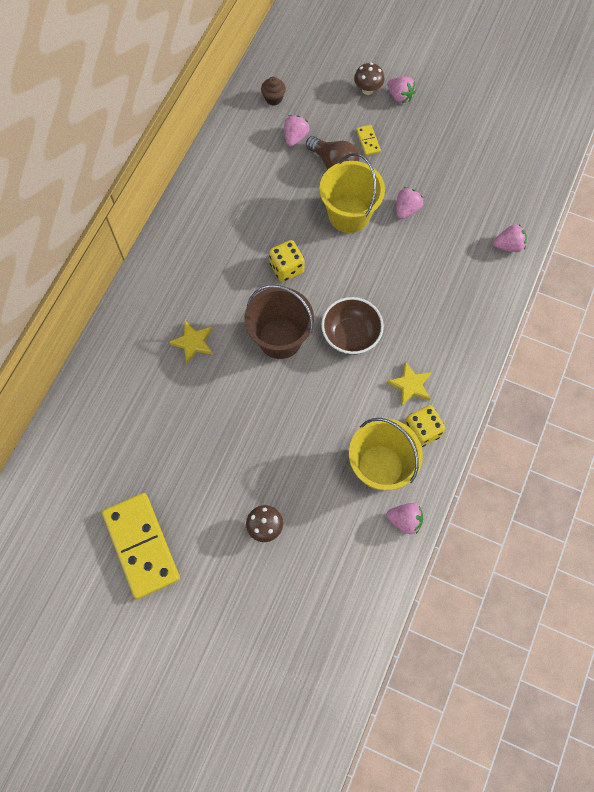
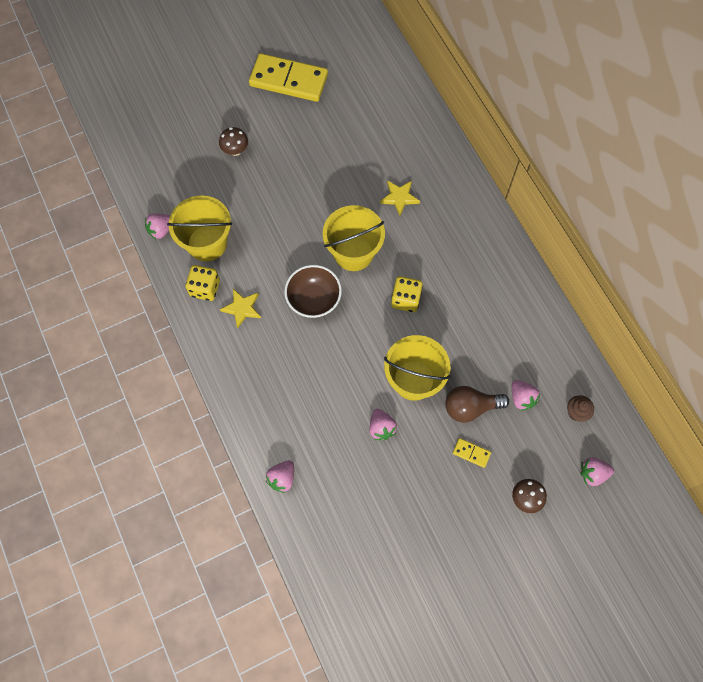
camera: 130 degrees right, 0 degrees up
brown bucket [244,285,314,359] -> yellow bucket [323,205,385,271]
pink strawberry [388,77,416,103] -> pink strawberry moved to [581,457,614,486]

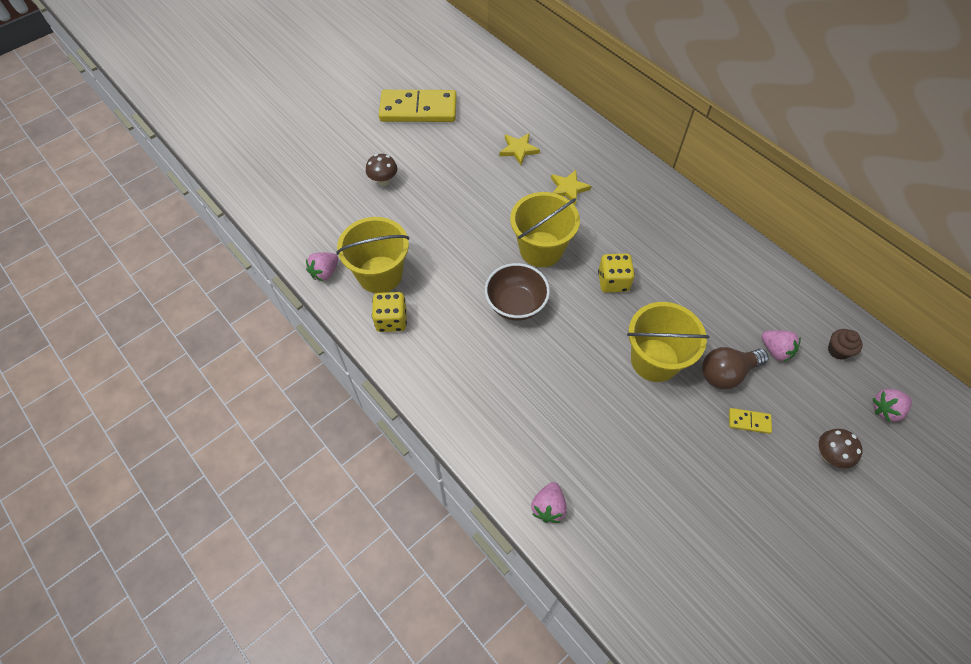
camera: 15 degrees left, 10 degrees down
yellow star [220,289,261,329] -> yellow star moved to [499,133,540,165]
pink strawberry [369,409,397,440] -> none

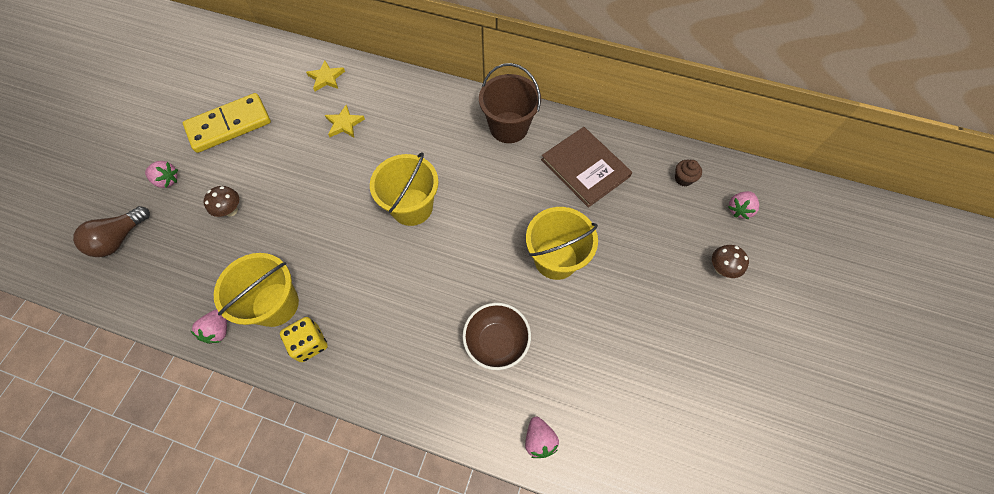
camera: 30 degrees left, 5 degrees up
brown bowl [485,263,550,321] -> brown bowl moved to [463,303,531,370]
yellow star [551,170,591,205] -> yellow star moved to [306,60,345,91]
yellow dice [598,254,635,293] -> none
brown light bulb [702,347,769,389] -> brown light bulb moved to [73,206,150,257]
yellow domino [729,408,772,434] -> none
pink strawberry [762,330,801,362] -> pink strawberry moved to [145,161,178,188]
none -> brown bucket [479,63,541,143]
none -> brown book [541,127,632,208]

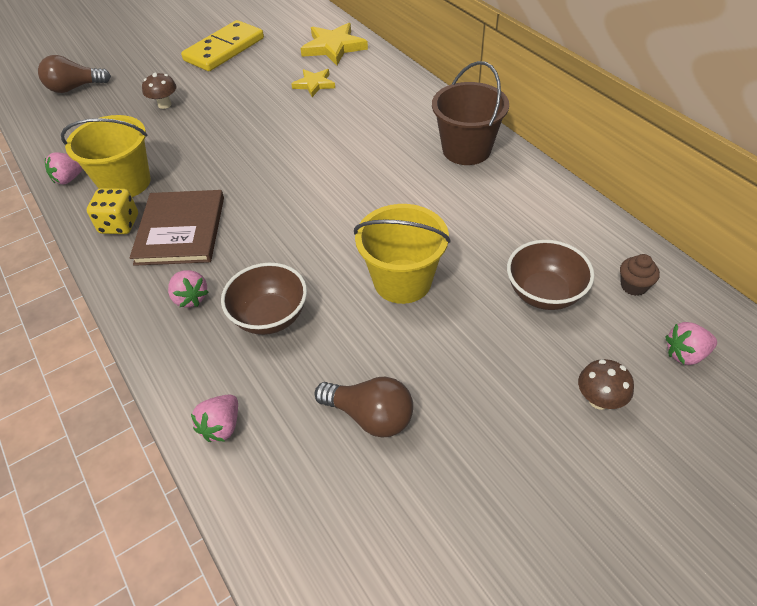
camera: 40 degrees right, 15 degrees down
pink strawberry [145,161,178,188] -> pink strawberry moved to [168,270,208,308]
yellow domino [182,93,271,153] -> yellow domino turned 60 degrees counterclockwise [181,20,264,71]
yellow star [306,60,345,91] -> yellow star [301,23,368,65], size x1.63
yellow bucket [370,152,439,226] -> none
brown book [541,127,632,208] -> brown book moved to [130,190,224,266]
none -> brown light bulb [315,377,413,437]
none -> brown bowl [507,240,594,310]

